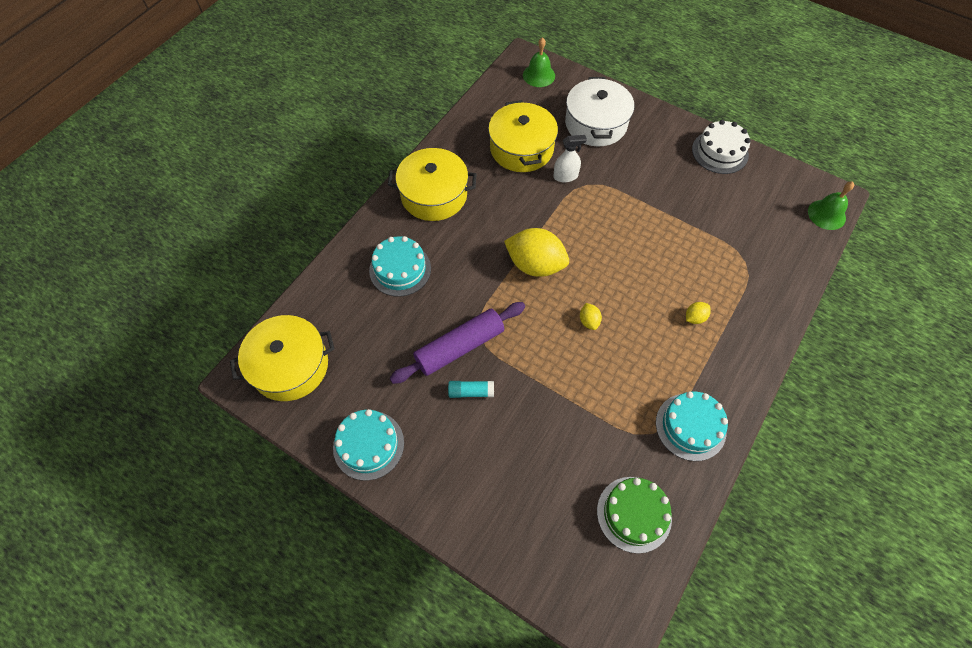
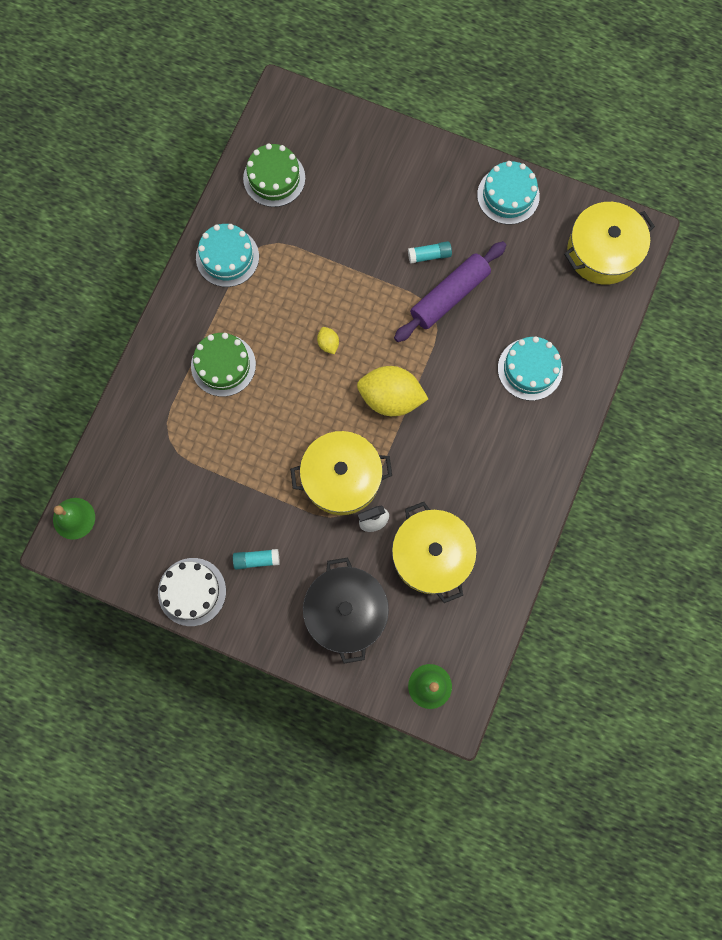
camera: 170 degrees right, 15 degrees up
yellow pot [388,148,476,221] -> yellow pot moved to [290,431,392,515]
white pot [565,77,634,147] -> black pot [303,557,389,663]
yellow lemon [686,302,711,324] -> green cake [191,333,256,397]
none -> turquoise glue stick [233,549,280,570]

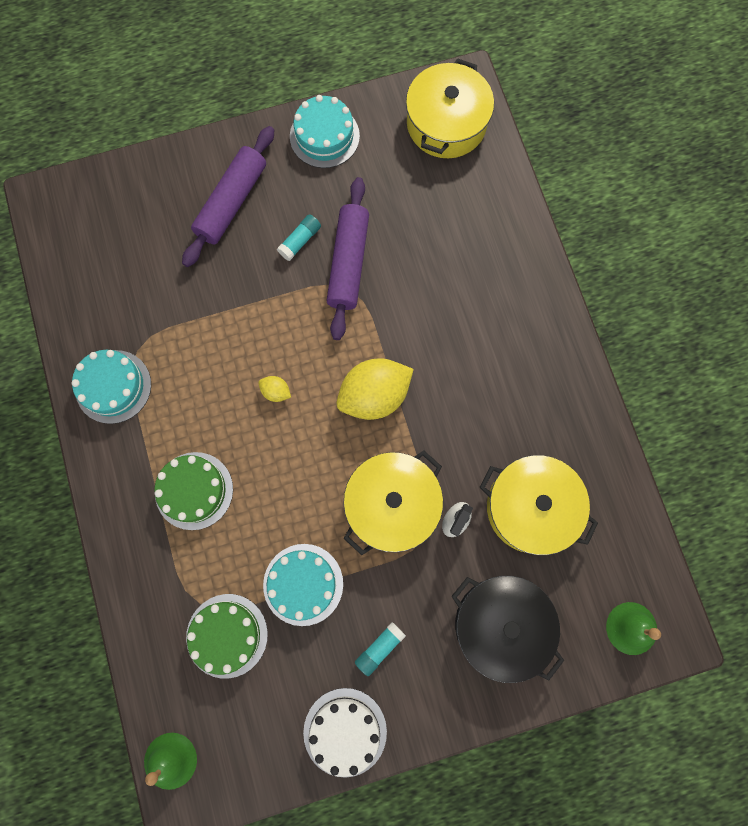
camera: 40 degrees left, 0 degrees up
green cake [243,143,305,207] -> green cake moved to [186,594,268,679]
turquoise cake [498,336,563,401] -> turquoise cake moved to [263,544,343,626]
none -> purple rolling pin [182,126,274,267]

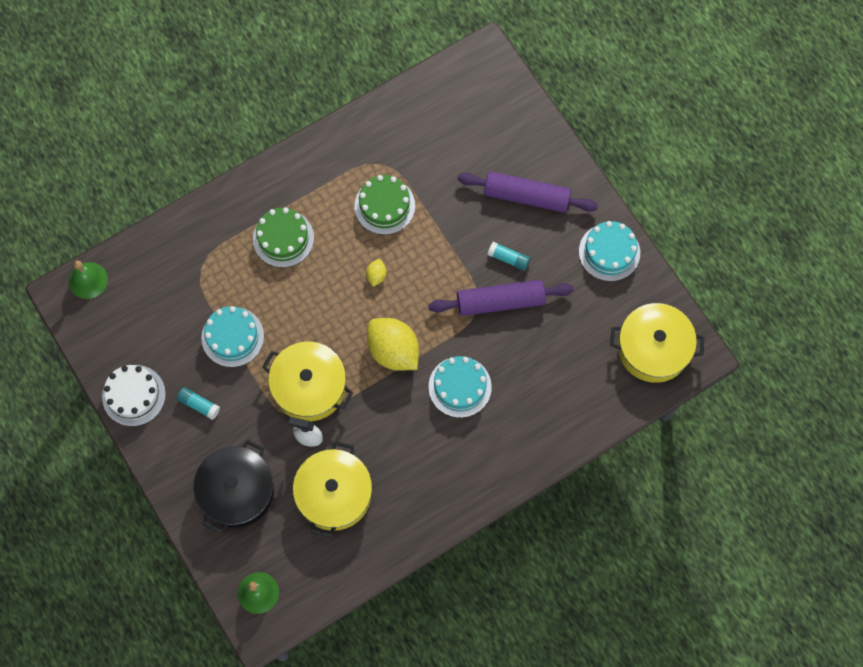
camera: 75 degrees right, 5 degrees down
turquoise cake [71,350,151,424] -> turquoise cake moved to [429,356,492,418]
green cake [186,594,268,679] -> green cake moved to [354,175,415,235]

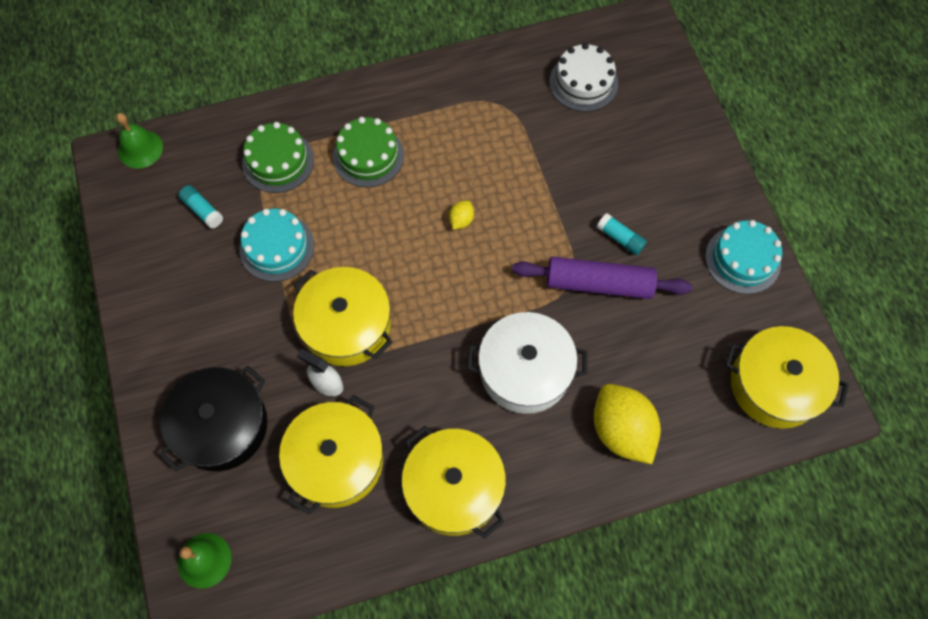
camera: 15 degrees right, 5 degrees down
white cake [102,365,166,426] -> white cake moved to [549,43,618,112]
turquoise glue stick [177,387,220,420] -> turquoise glue stick moved to [178,185,223,229]
green cake [354,175,415,235] -> green cake moved to [242,122,314,193]
yellow lemon [367,318,419,371] -> yellow lemon moved to [594,384,661,464]
turquoise cake [429,356,492,418] -> white pot [467,312,588,414]
purple rolling pin [457,171,598,213] -> none
none -> yellow pot [401,426,506,539]

